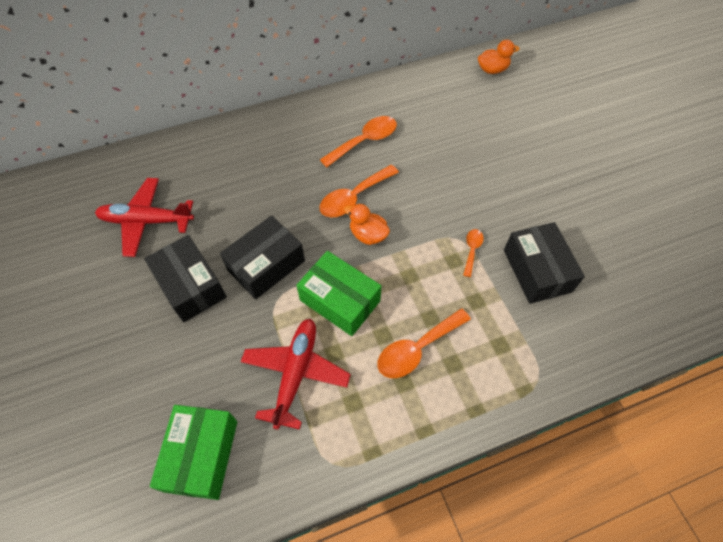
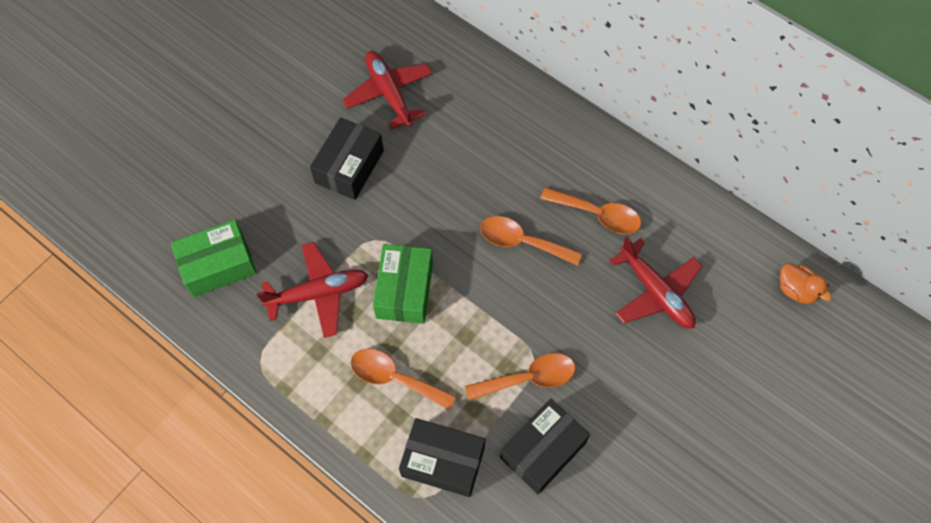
camera: 60 degrees right, 5 degrees up
black box [220,216,305,299] -> black box moved to [399,418,485,497]
orange duck [344,204,390,245] -> none
orange spoon [463,229,484,277] -> orange spoon [465,353,575,401], size x1.83
none -> red plane [609,236,702,328]

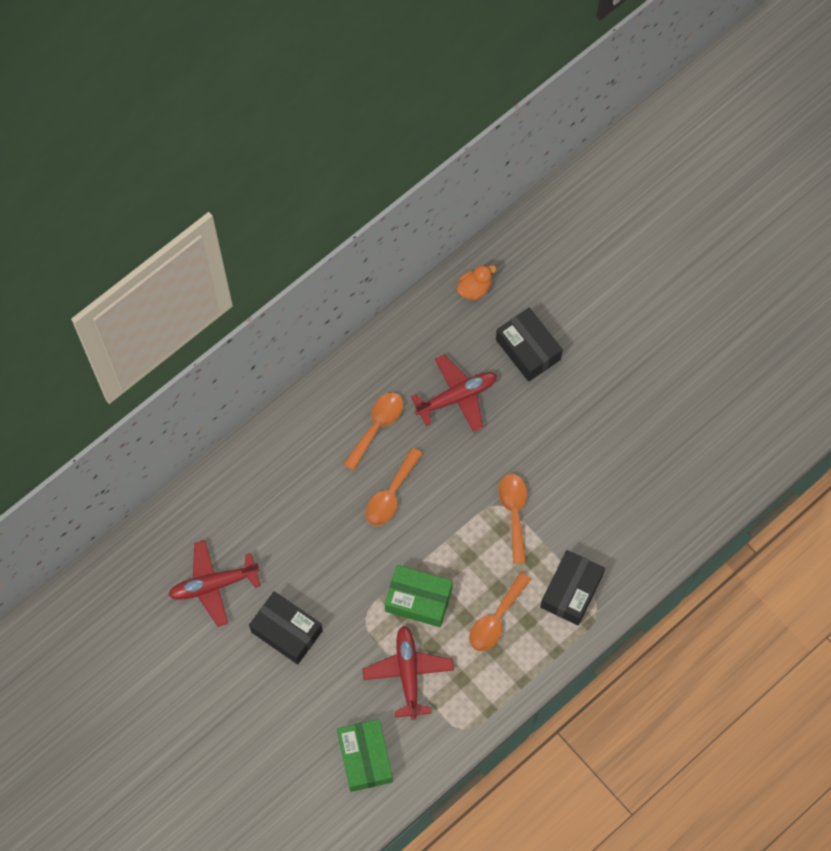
camera: 80 degrees left, 5 degrees up
black box [500,399,590,494] -> black box moved to [496,308,563,382]

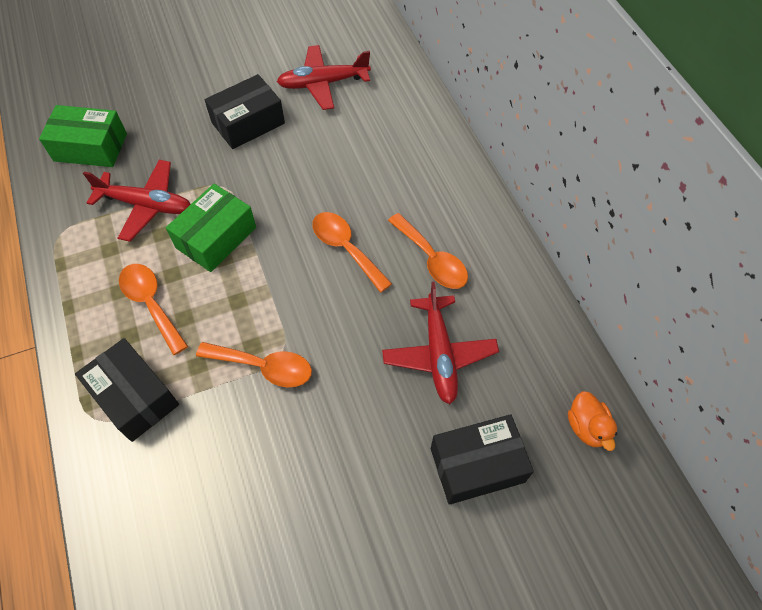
camera: 110 degrees right, 10 degrees down
red plane [169,540,260,627] -> red plane turned 105 degrees counterclockwise [277,45,371,110]

